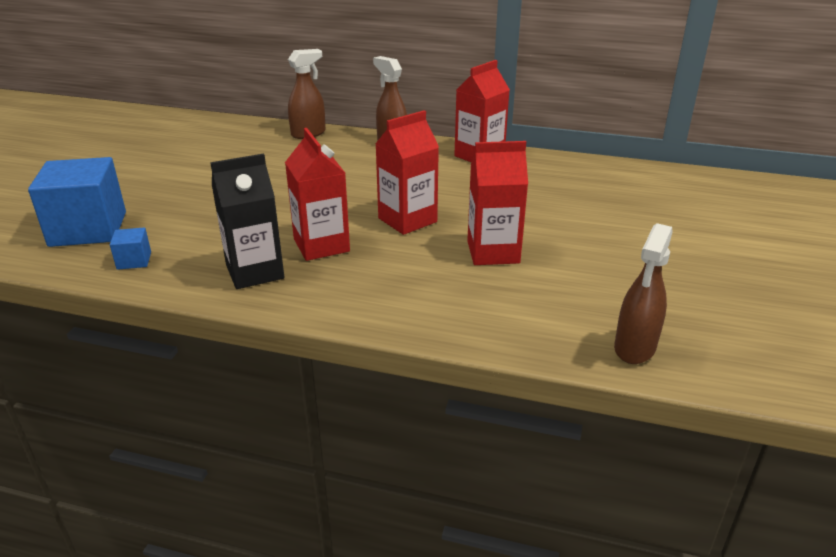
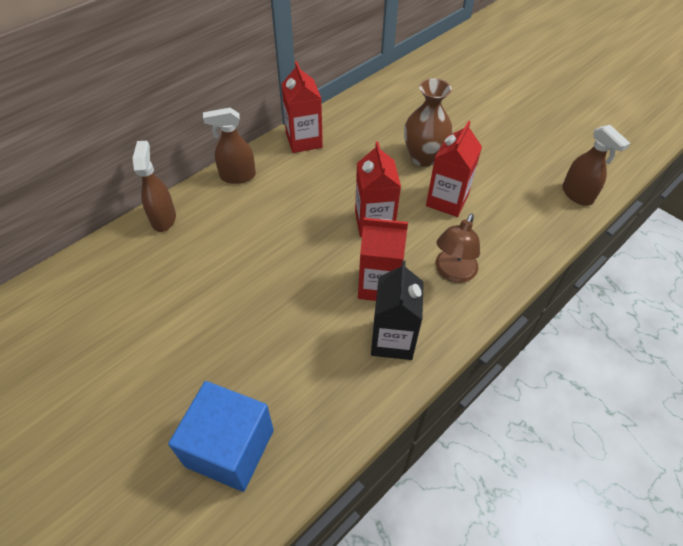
camera: 60 degrees left, 20 degrees up
blue cube [110,228,151,270] -> none
none -> brown vase [404,78,453,167]
none -> brown lamp [435,213,480,283]

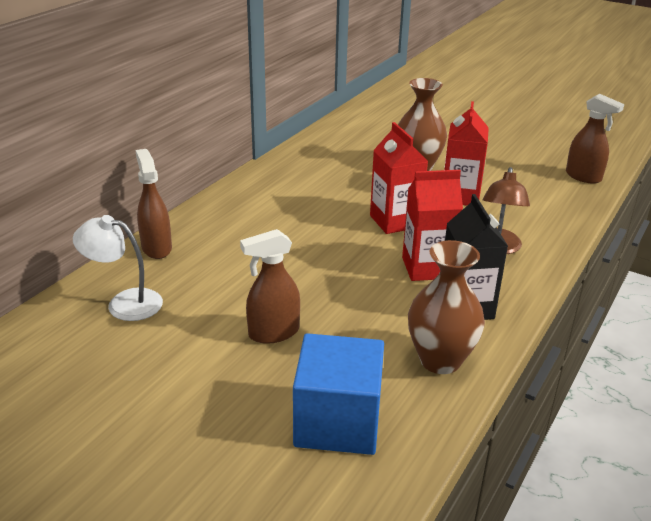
camera: 15 degrees left, 20 degrees down
brown spray bottle [203,108,256,184] -> brown spray bottle moved to [240,229,300,344]
red carton [281,61,323,153] -> none
none -> white lamp [73,215,163,321]
none -> brown vase [408,240,485,374]

